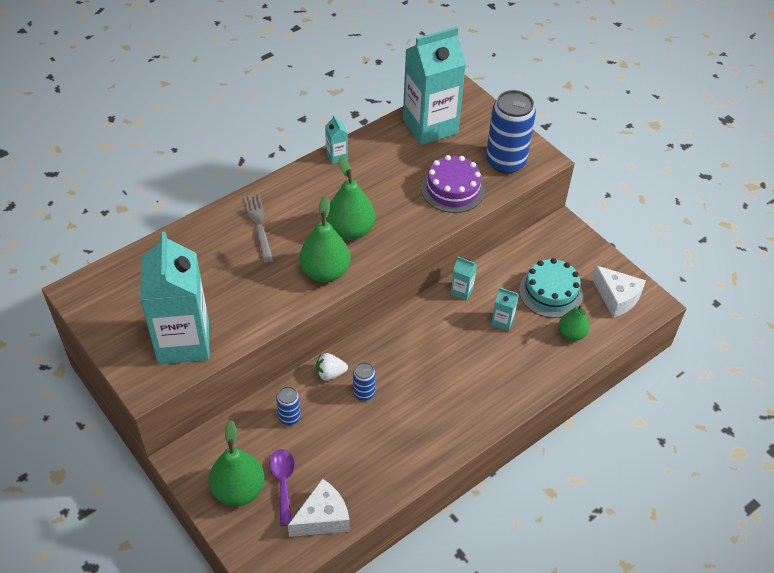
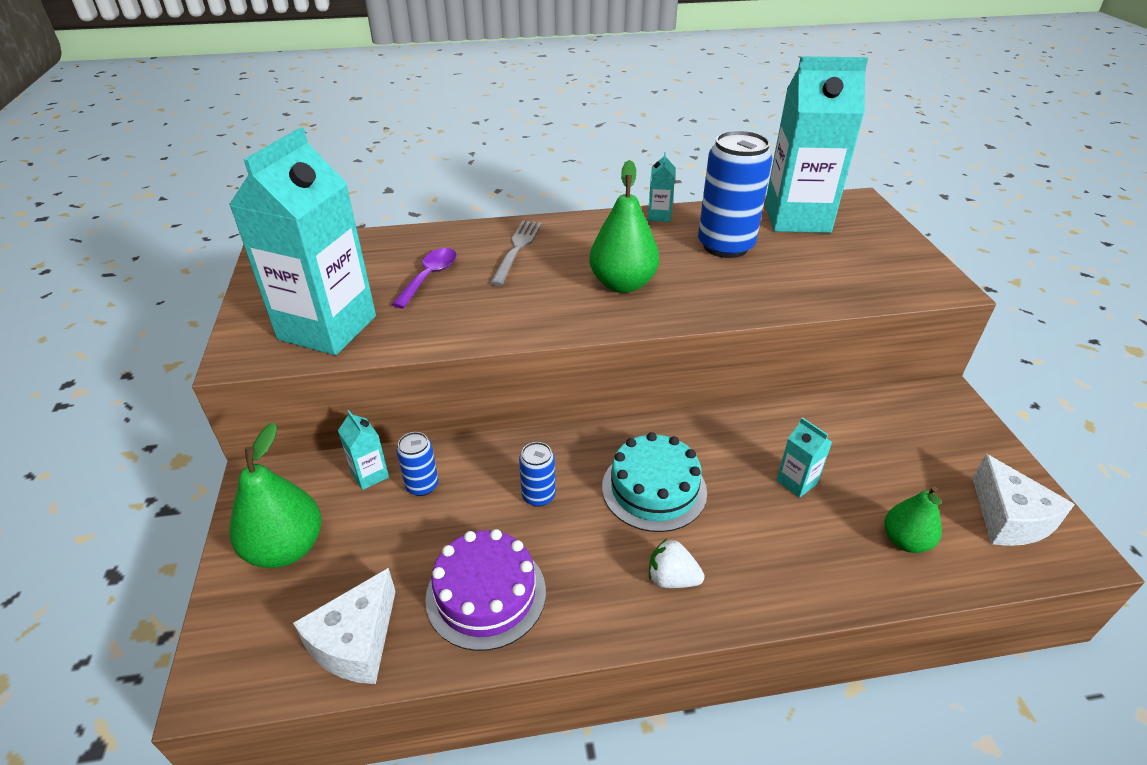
camera: 30 degrees right, 10 degrees down
purple spoon [269,449,295,526] -> purple spoon moved to [392,248,457,308]
white cheese [288,479,350,537] -> white cheese turned 120 degrees clockwise [293,568,396,684]
green pear [299,196,350,282] -> none
white strawberry [316,353,348,381] -> white strawberry moved to [649,539,704,588]
purple cake [421,155,485,213] -> purple cake moved to [425,529,546,651]
turquoise carton [450,257,477,301] -> turquoise carton moved to [338,410,389,490]
blue can [486,90,536,174] -> blue can moved to [698,130,772,258]
turquoise cake [519,258,583,318] -> turquoise cake moved to [602,432,707,532]

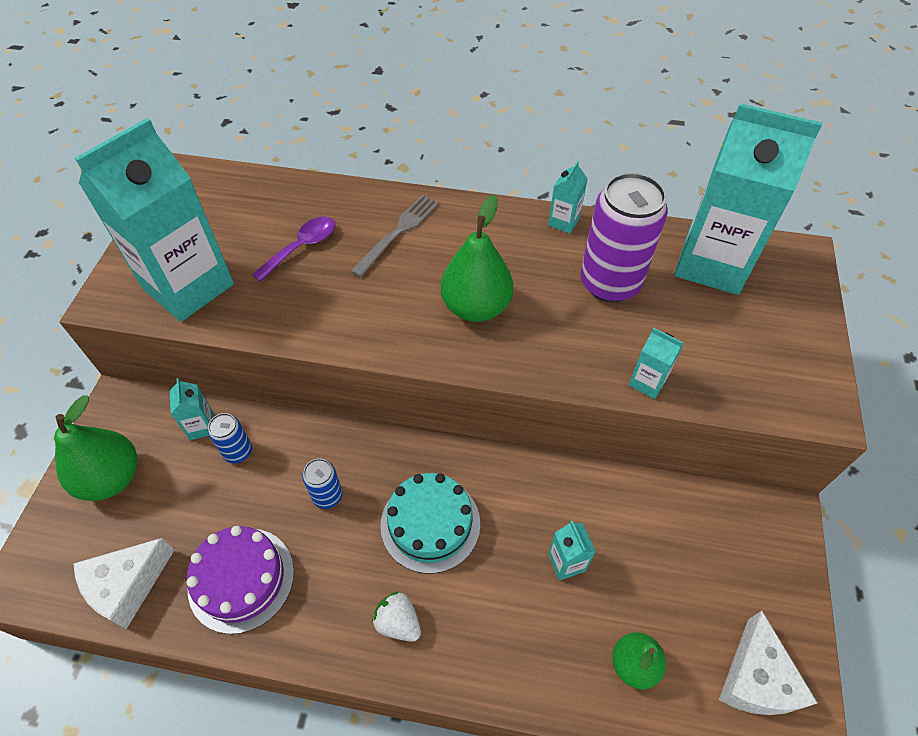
camera: 20 degrees right, 15 degrees up
blue can [698,130,772,258] -> purple can [580,173,668,302]
none -> turquoise carton [629,328,684,399]

